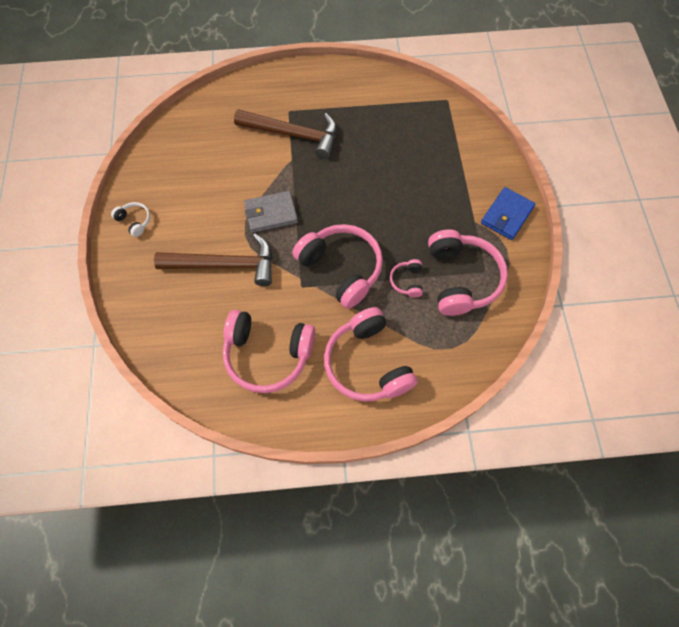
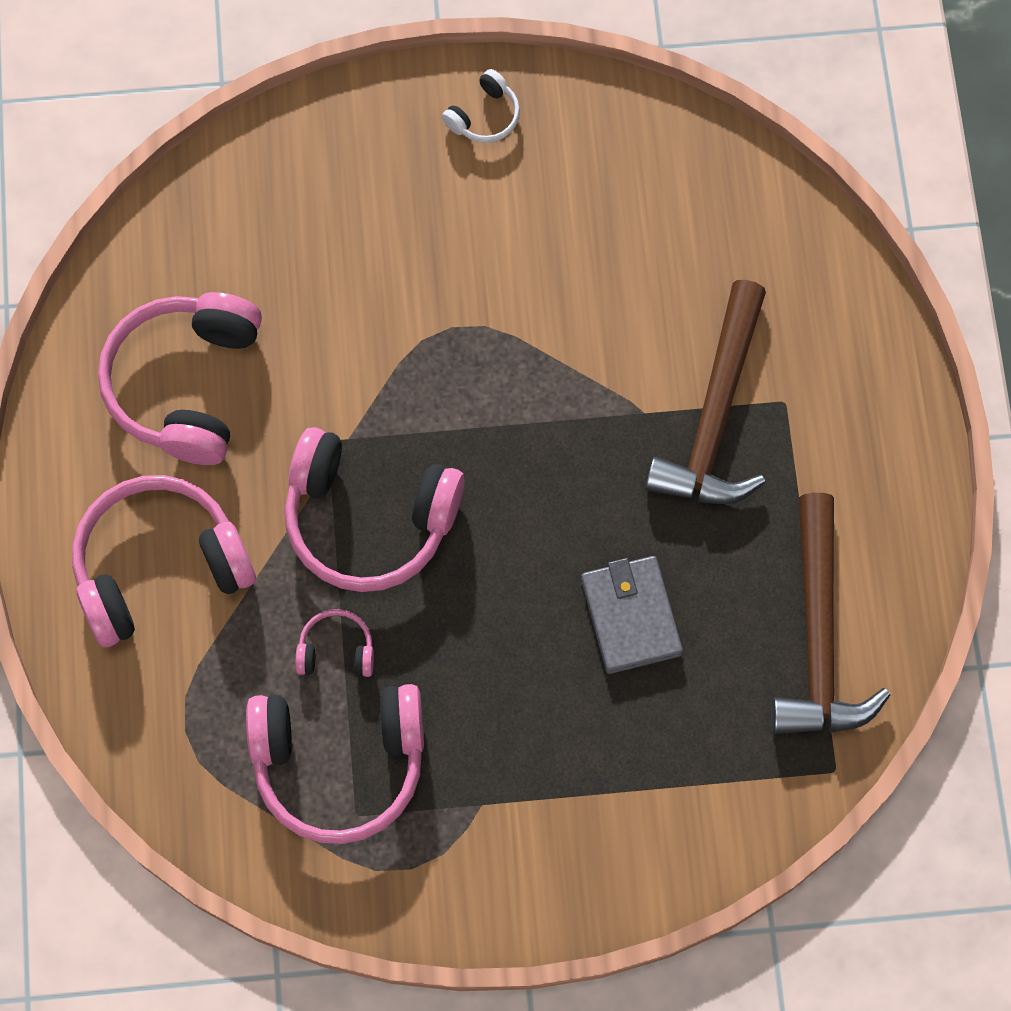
camera: 90 degrees right, 5 degrees up
brown hammer [154,234,273,286] -> brown hammer moved to [771,493,890,734]
grey wallet [244,191,298,233] -> grey wallet moved to [581,556,683,674]
pink headphones [293,224,383,309] -> pink headphones turned 60 degrees clockwise [285,427,465,592]
blue wallet [481,187,536,240] -> none

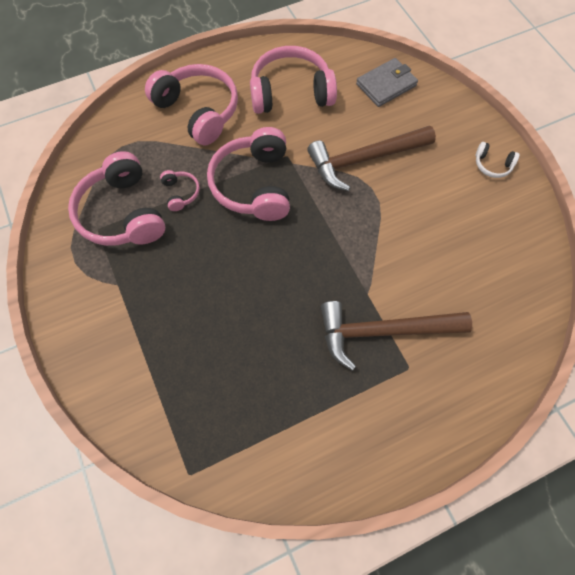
camera: 70 degrees right, 5 degrees down
grey wallet [581,556,683,674] -> grey wallet moved to [356,58,418,107]
brown hammer [771,493,890,734] -> brown hammer moved to [307,125,436,191]

